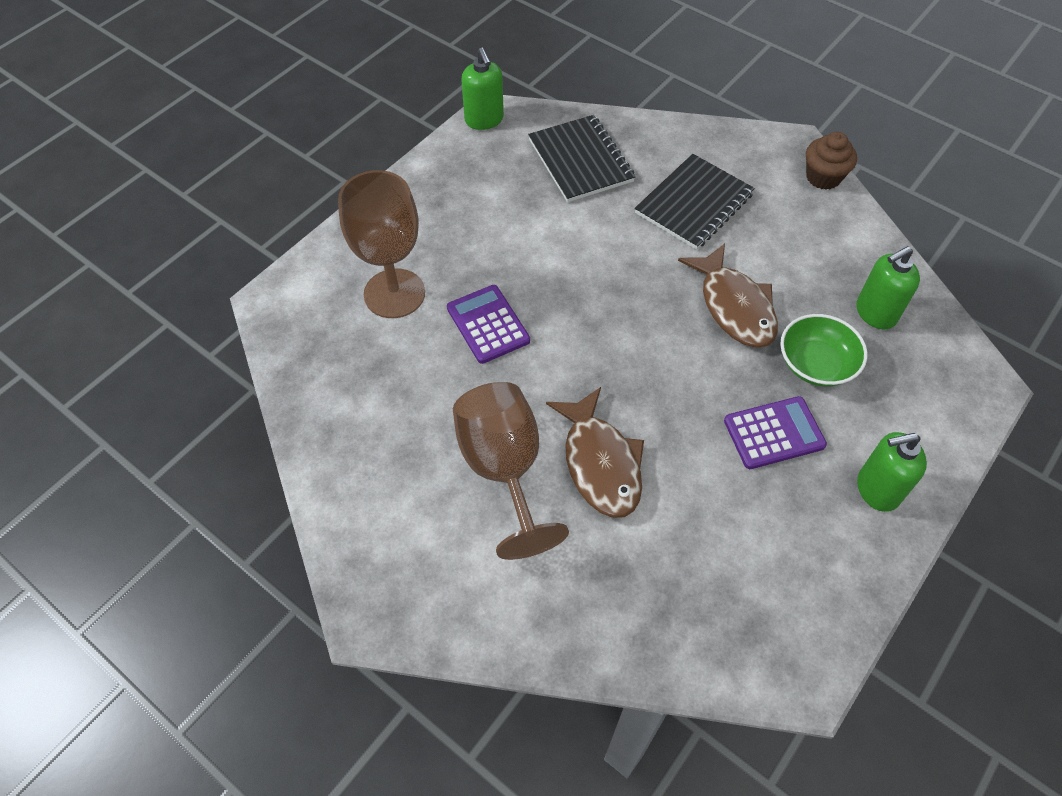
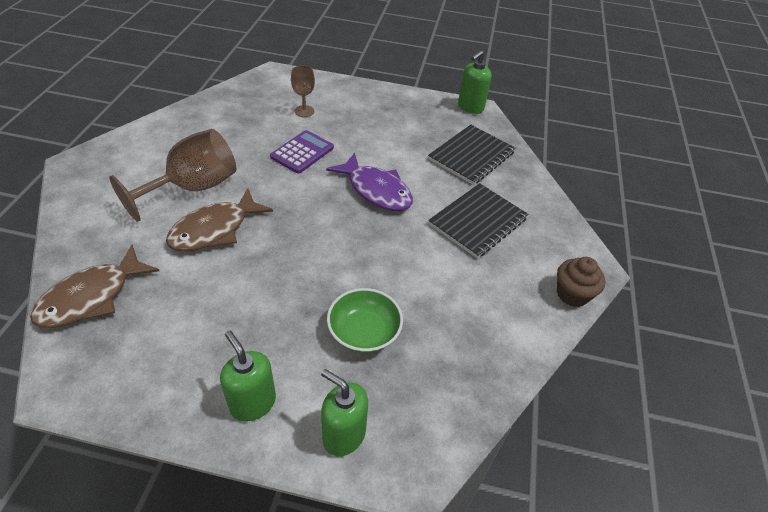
camera: 60 degrees right, 10 degrees down
brown goblet [338,170,425,318] -> brown goblet [291,65,315,117], size x0.50
black notebook [635,154,755,250] -> black notebook turned 60 degrees counterclockwise [428,183,528,258]
brown fish [678,243,778,348] -> brown fish moved to [30,245,159,328]
purple calculator [724,396,827,469] -> none
green soap dispenser [856,246,920,330] -> green soap dispenser moved to [321,369,368,456]
none -> purple fish [326,152,413,211]

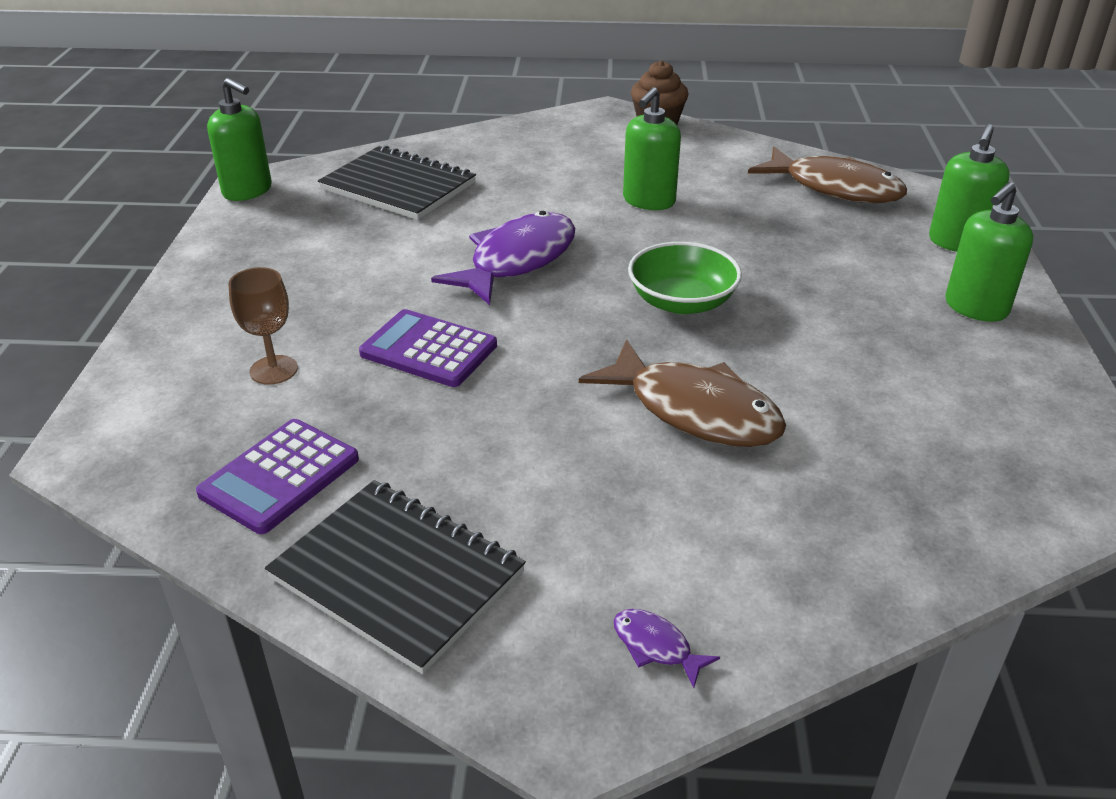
camera: 95 degrees left, 10 degrees down
brown fish [30,245,159,328] -> brown fish moved to [748,147,907,203]
brown goblet [109,129,236,222] -> none
green bowl [327,288,403,353] -> green bowl moved to [628,242,742,314]
black notebook [428,183,528,258] -> black notebook moved to [265,480,526,674]
none -> purple calculator [196,419,359,534]
none -> purple fish [614,609,720,688]
none -> green soap dispenser [623,87,681,210]

